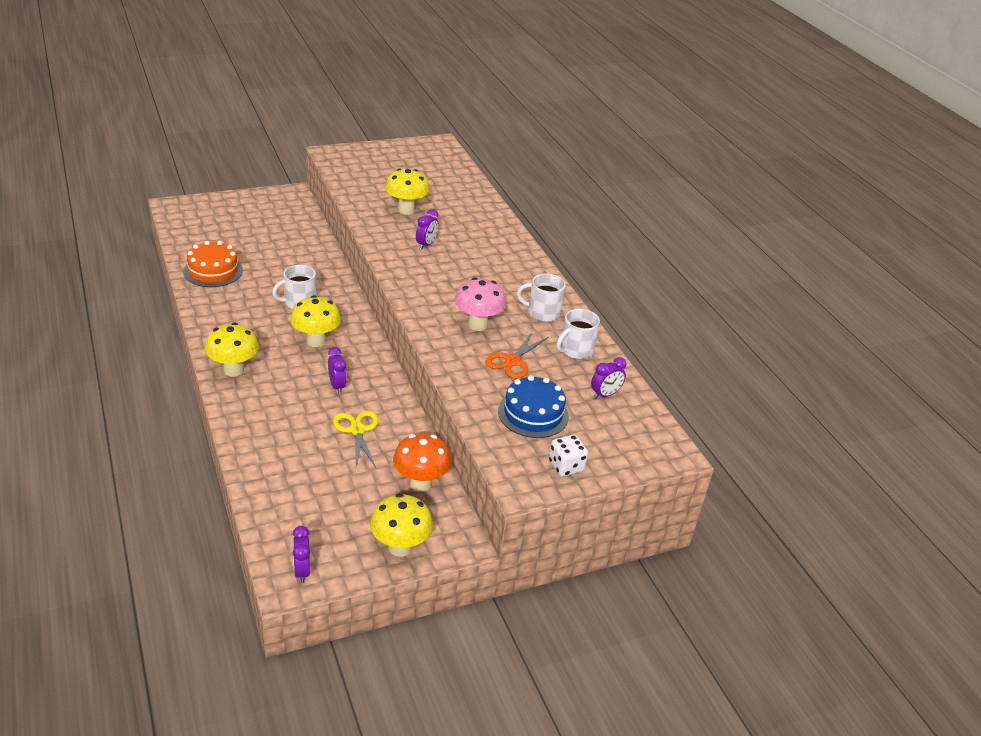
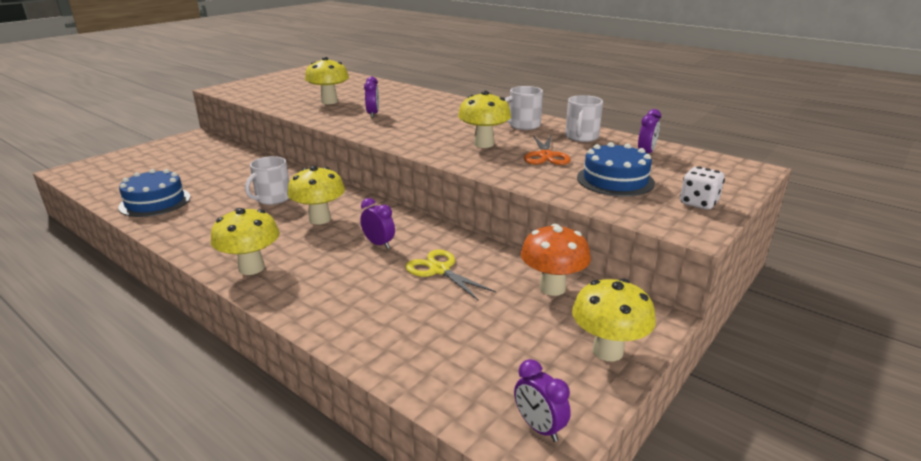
camera: 25 degrees left, 10 degrees down
orange cake [184,241,243,287] -> blue cake [118,169,191,217]
pink mushroom [455,277,506,331] -> yellow mushroom [458,91,511,148]

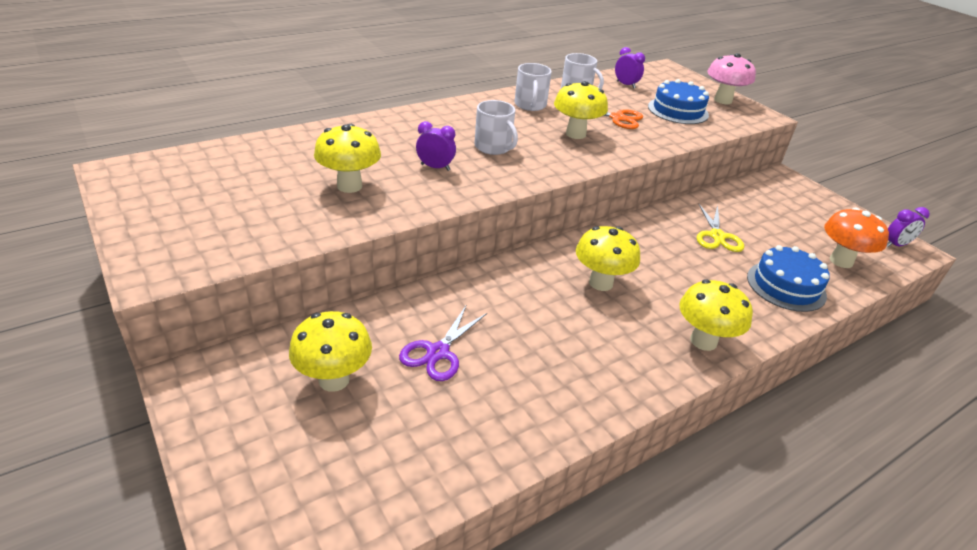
camera: 75 degrees left, 10 degrees up
blue cake [118,169,191,217] -> blue cake moved to [747,245,830,312]
white mug [245,156,289,205] -> white mug moved to [474,100,518,155]
purple clock [360,198,395,249] -> none
yellow scissors [405,249,496,301] -> yellow scissors turned 60 degrees counterclockwise [697,204,744,252]
orange mushroom [521,224,591,296] -> orange mushroom moved to [824,208,889,268]
yellow mushroom [572,278,656,361] -> yellow mushroom moved to [289,311,372,392]
white dice [680,166,725,210] -> pink mushroom [707,53,756,104]
none -> purple scissors [399,306,487,381]

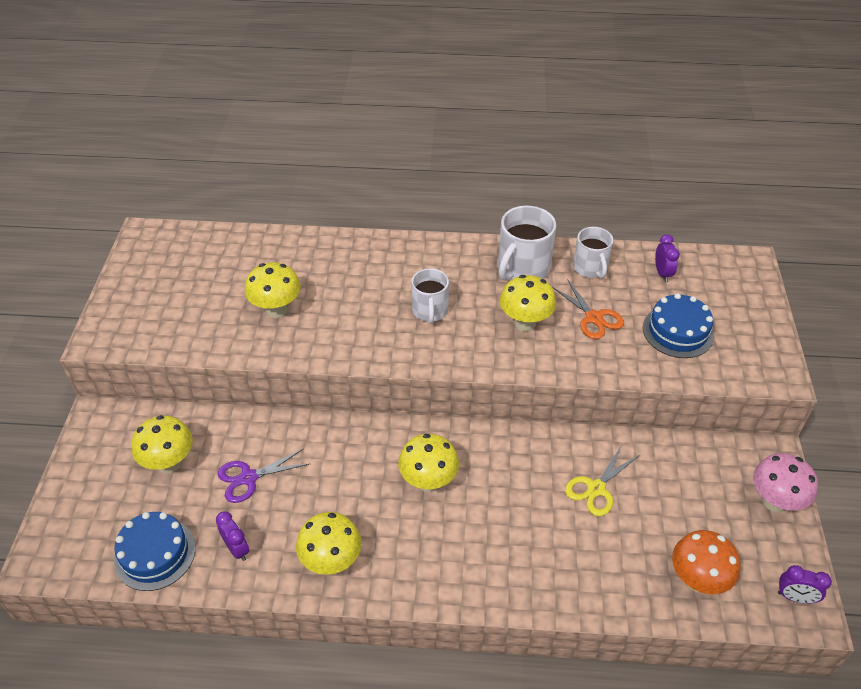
camera: 40 degrees right, 10 degrees up
purple clock [416,121,456,171] -> purple clock moved to [216,511,249,561]
white mug [514,63,552,111] -> white mug [498,206,556,281], size x1.52
yellow mushroom [679,279,753,351] -> yellow mushroom moved to [296,512,362,575]
pink mushroom [707,53,756,104] -> pink mushroom moved to [753,453,818,512]
blue cake [747,245,830,312] -> blue cake moved to [114,512,196,591]

